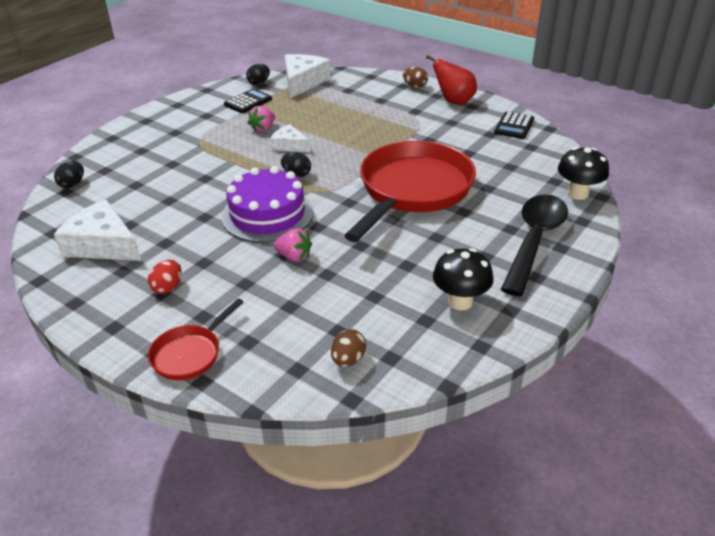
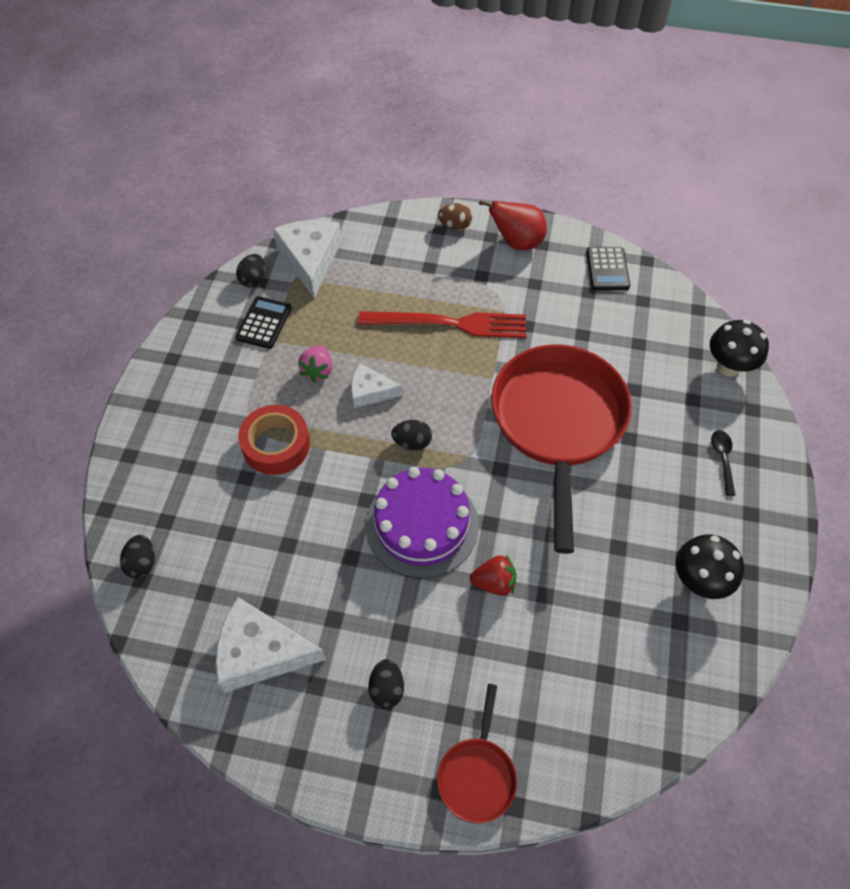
camera: 25 degrees left, 20 degrees up
red egg [148,260,181,294] -> black egg [369,659,404,709]
pink strawberry [273,228,312,262] -> red strawberry [470,555,517,596]
brown egg [331,329,366,367] -> none
black spoon [501,195,568,296] -> black spoon [711,430,735,496], size x0.41
none -> red tape [238,405,310,475]
none -> red fork [358,311,526,338]

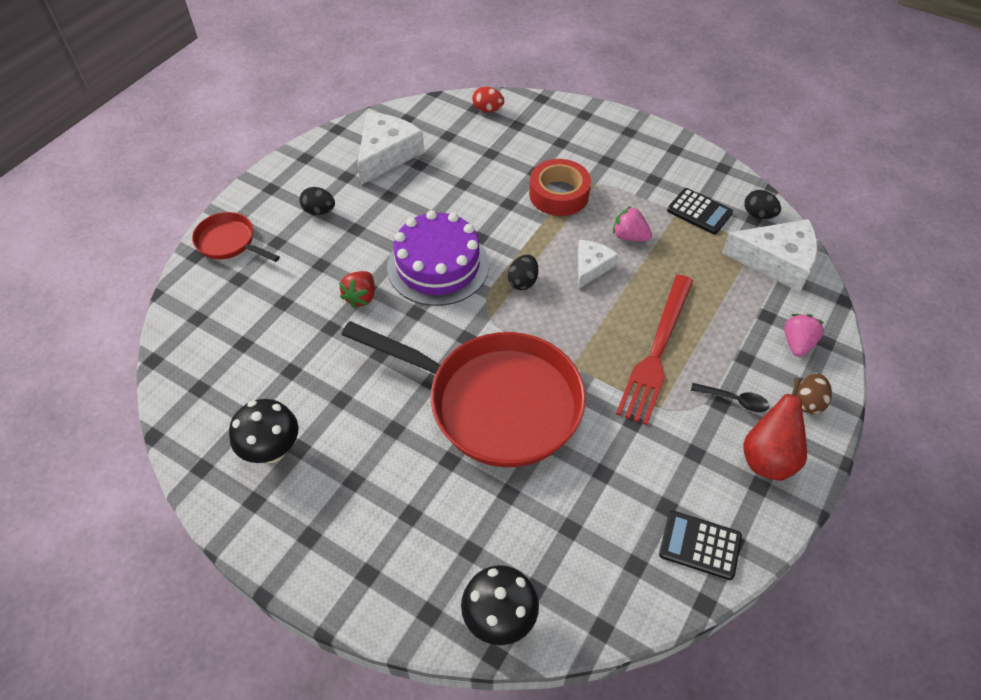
camera: 110 degrees right, 5 degrees down
black egg [120,535,155,579] -> red egg [472,86,504,112]
black spoon [711,430,735,496] -> black spoon moved to [691,383,769,412]
none -> pink strawberry [784,314,824,357]

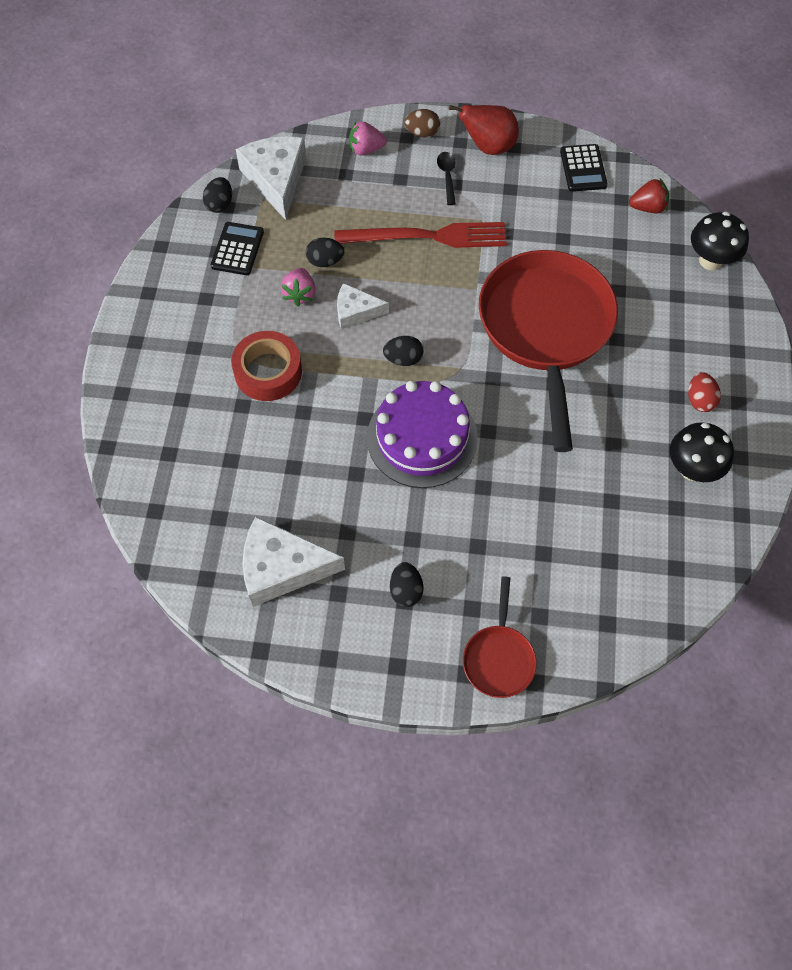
camera: 115 degrees left, 10 degrees up
red strawberry [339,271,375,308] -> red strawberry moved to [629,179,669,213]
red egg [472,86,504,112] -> red egg moved to [688,372,721,412]
none -> black egg [306,238,344,267]

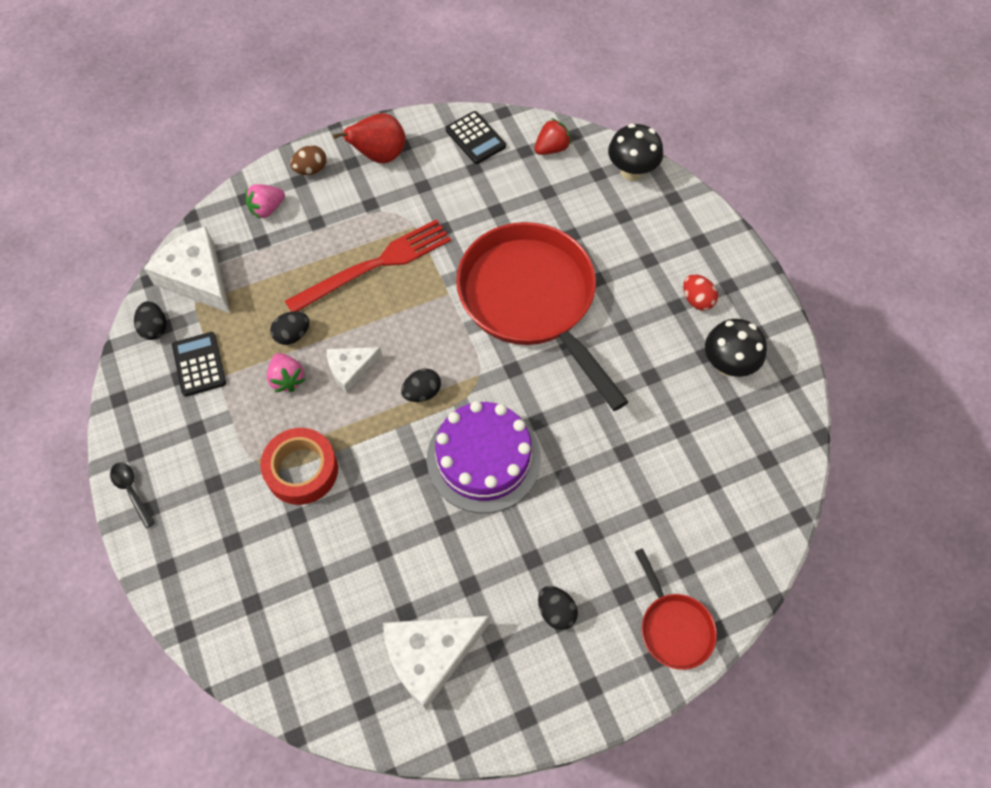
camera: 30 degrees left, 0 degrees up
black spoon [437,152,456,205] -> black spoon moved to [110,463,155,528]

